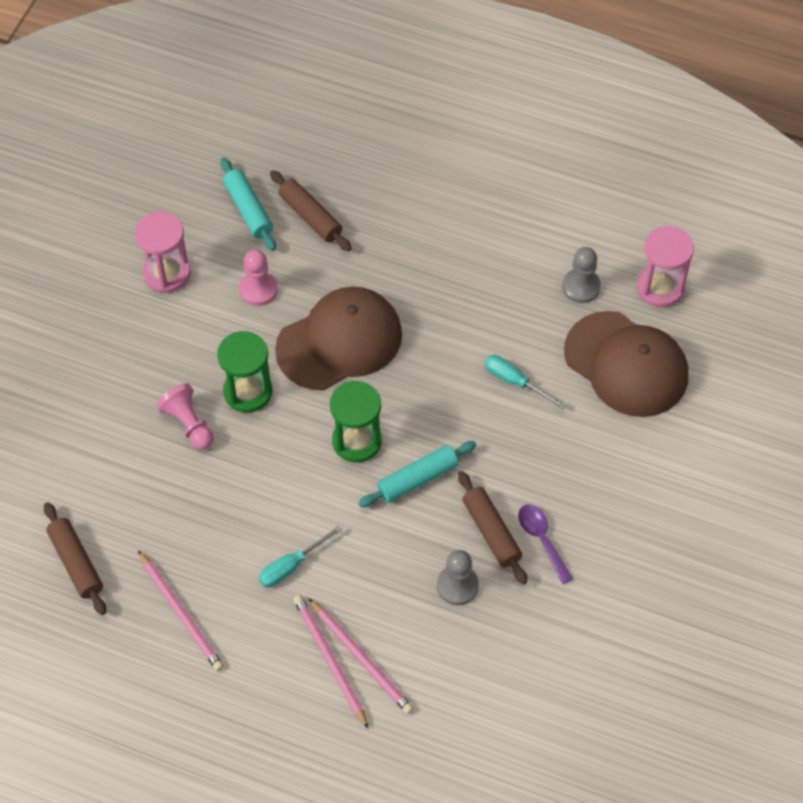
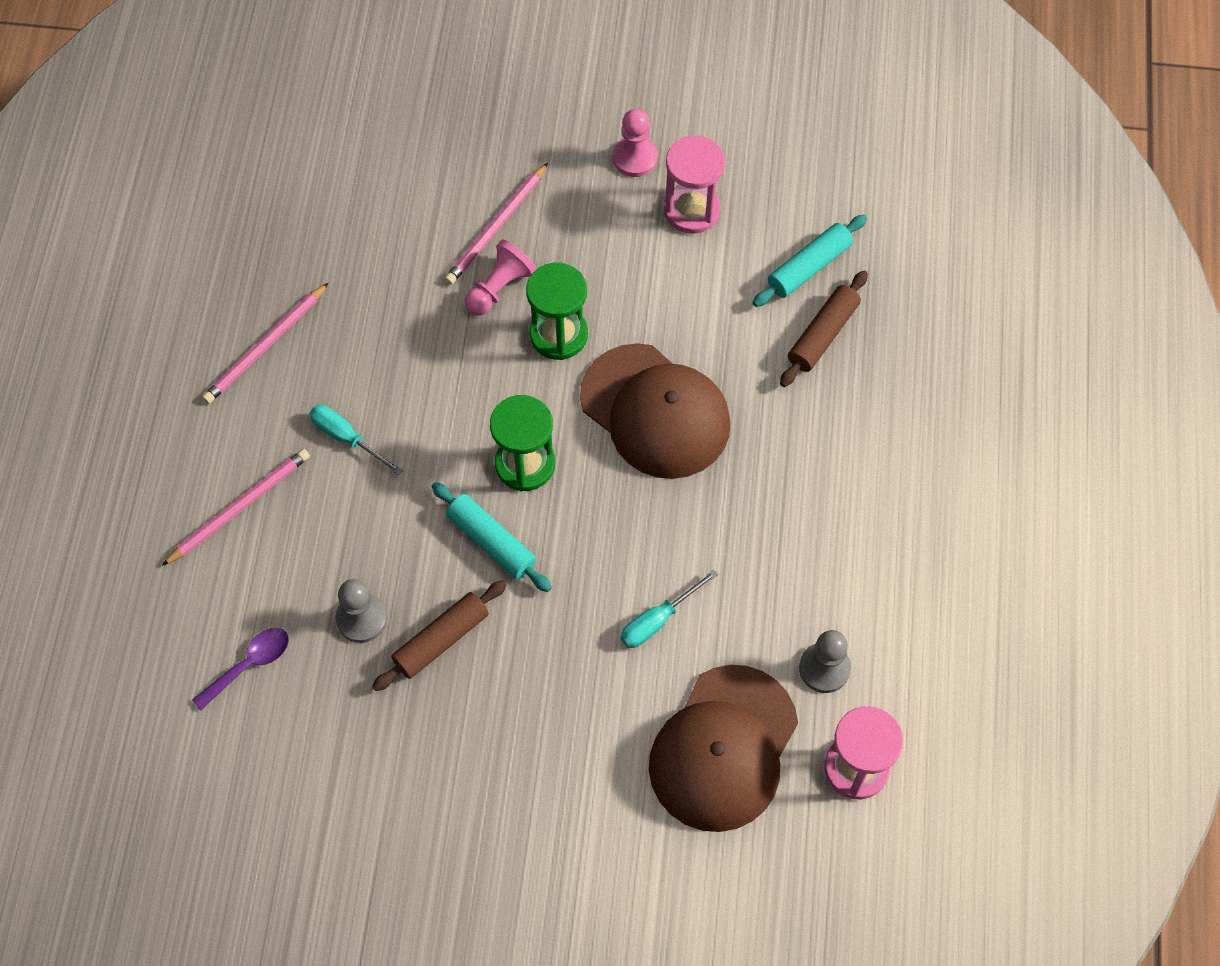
camera: 75 degrees right, 5 degrees up
brown rolling pin [44,502,106,615] -> none
pink pawn [239,250,278,306] -> pink pawn moved to [613,109,658,177]
pink pencil [309,599,414,714] -> pink pencil moved to [445,163,548,285]
turquoise screwdriver [485,355,566,409] -> turquoise screwdriver turned 150 degrees counterclockwise [620,569,718,648]
purple spoon [518,504,573,584] -> purple spoon moved to [192,628,289,710]

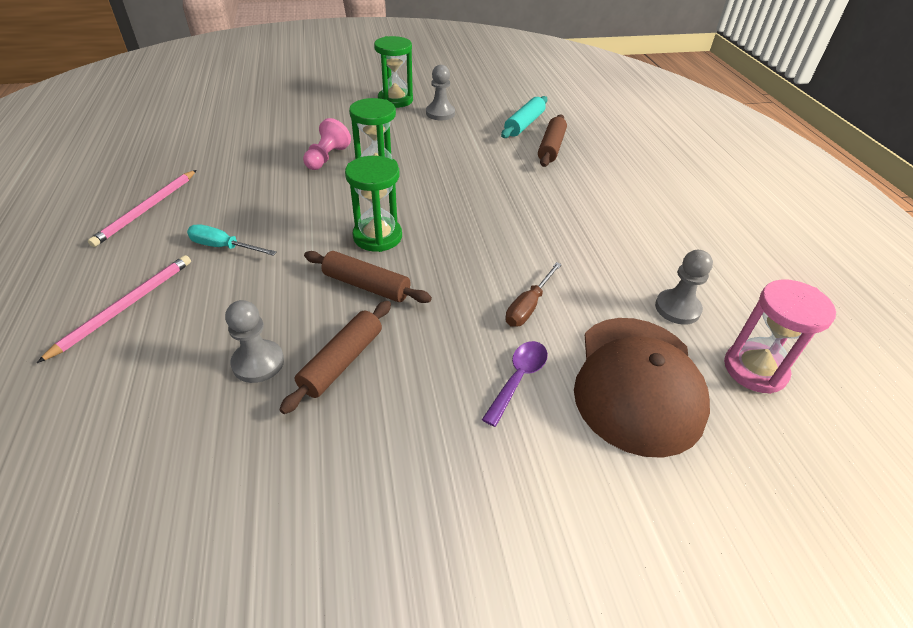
camera: 20 degrees left, 20 degrees down
purple spoon [192,628,289,710] -> purple spoon moved to [482,341,548,427]
turquoise rolling pin [432,482,552,592] -> brown rolling pin [304,251,432,303]
pink pencil [445,163,548,285] -> none
brown cap [580,343,731,479] -> none
pink pawn [613,109,658,177] -> green hourglass [374,36,413,108]
turquoise screwdriver [620,569,718,648] -> brown screwdriver [505,262,562,327]
pink hourglass [664,136,725,234] -> grey pawn [426,65,455,120]

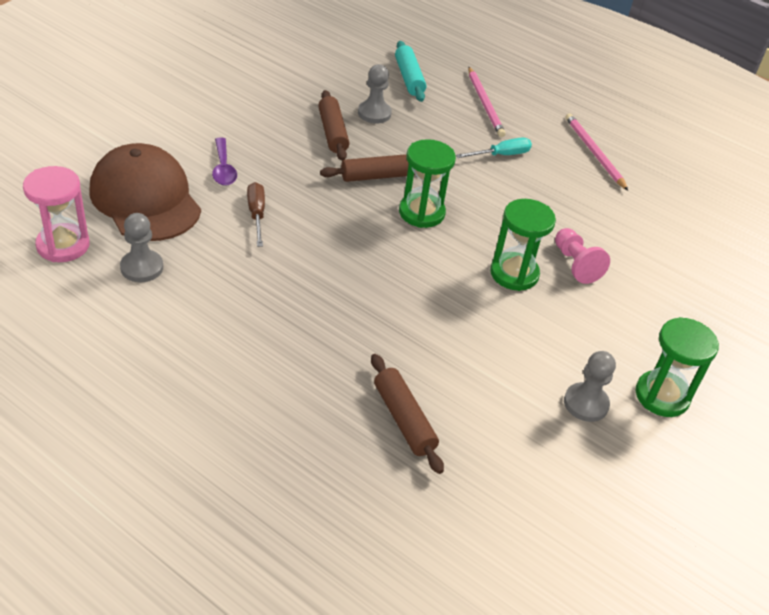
camera: 135 degrees right, 0 degrees up
turquoise rolling pin [501,96,548,138] -> turquoise rolling pin moved to [395,41,426,102]

